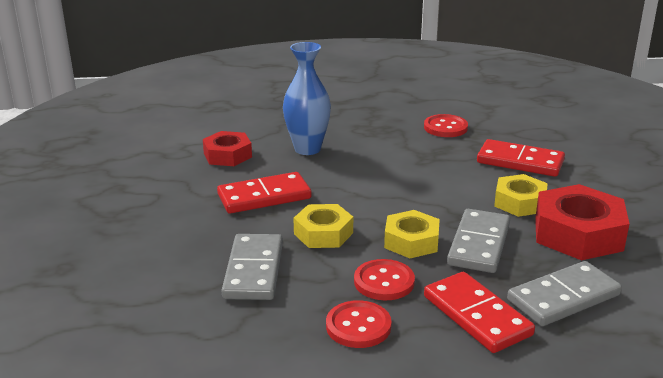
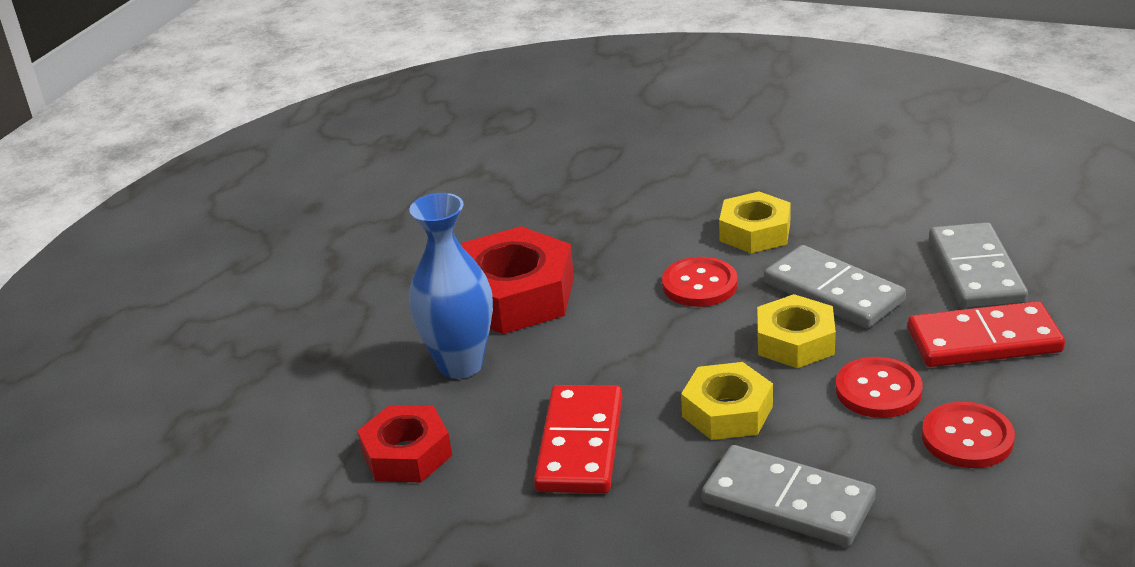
camera: 60 degrees left, 5 degrees up
red button [424,114,468,137] -> red button moved to [662,257,738,307]
red domino [477,139,565,177] -> none
red nut [535,184,629,260] -> red nut moved to [461,226,574,334]

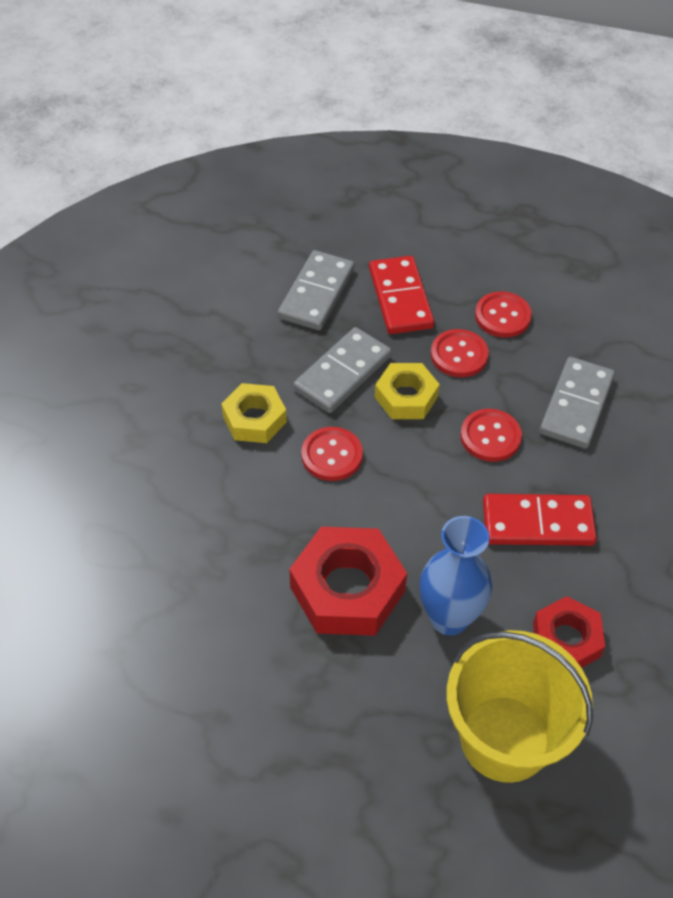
camera: 100 degrees left, 20 degrees up
yellow nut [681,362,773,440] -> red button [460,409,522,462]
grey domino [929,222,1028,309] -> grey domino turned 60 degrees counterclockwise [278,250,354,330]
none -> yellow bucket [447,630,593,783]

